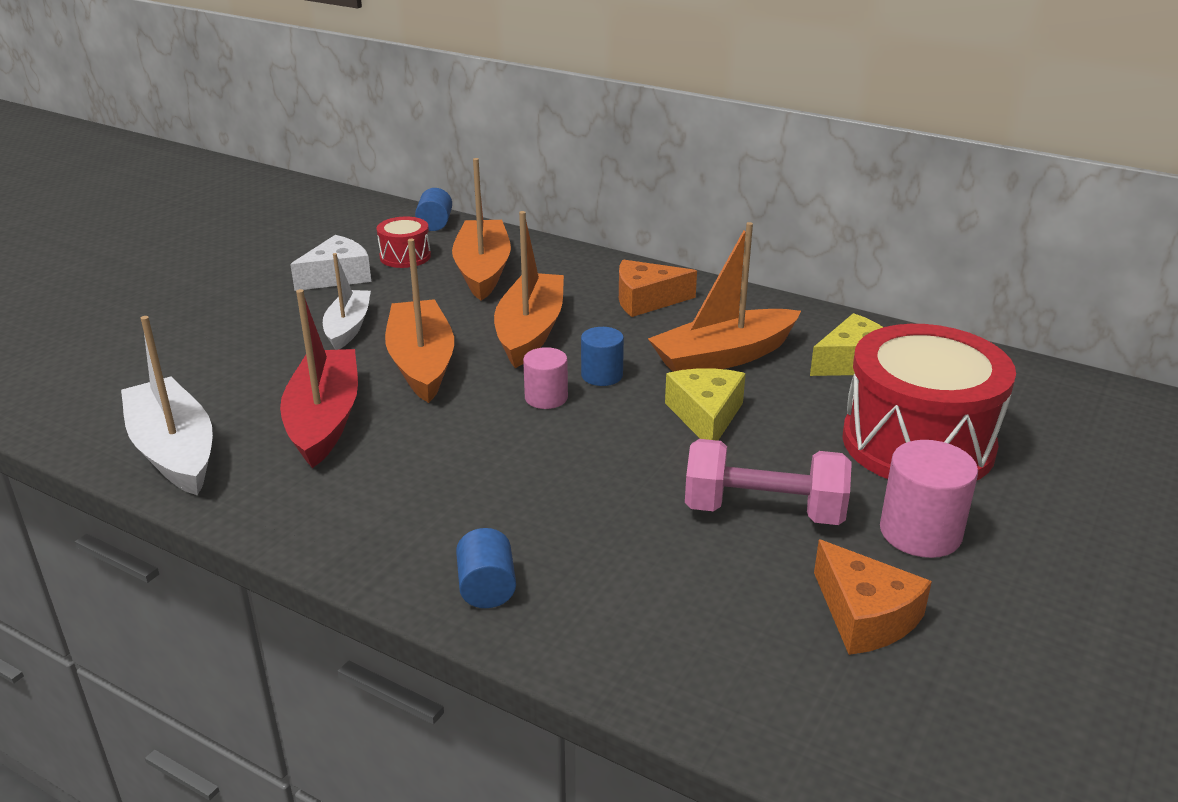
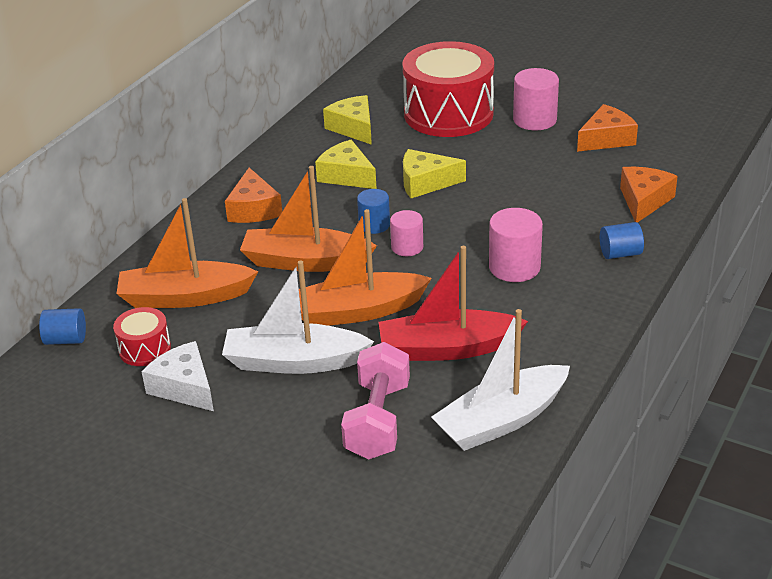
camera: 90 degrees left, 5 degrees up
white boat [323,253,371,350] -> white boat [222,260,374,374], size x1.56
orange boat [648,222,801,372] -> yellow cheese [315,140,377,189]
pink dumbbell [685,439,852,525] -> pink dumbbell moved to [341,342,410,460]
none -> pink cylinder [489,208,543,282]
none -> orange cheese [620,167,678,223]

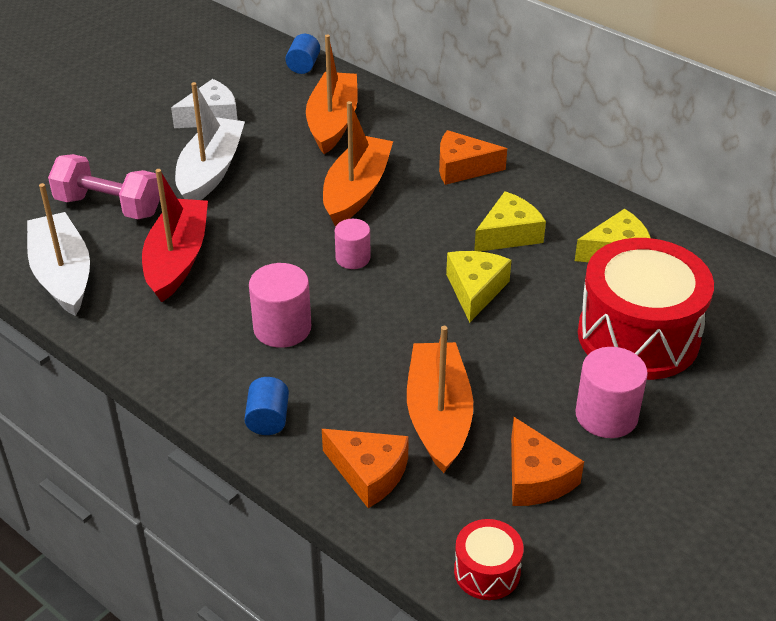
camera: 100 degrees right, 5 degrees up
red drum [113,307,171,366] -> red drum moved to [454,519,523,600]
orange boat [299,209,432,326] -> orange boat moved to [407,326,473,473]
blue cylinder [357,189,390,234] -> none

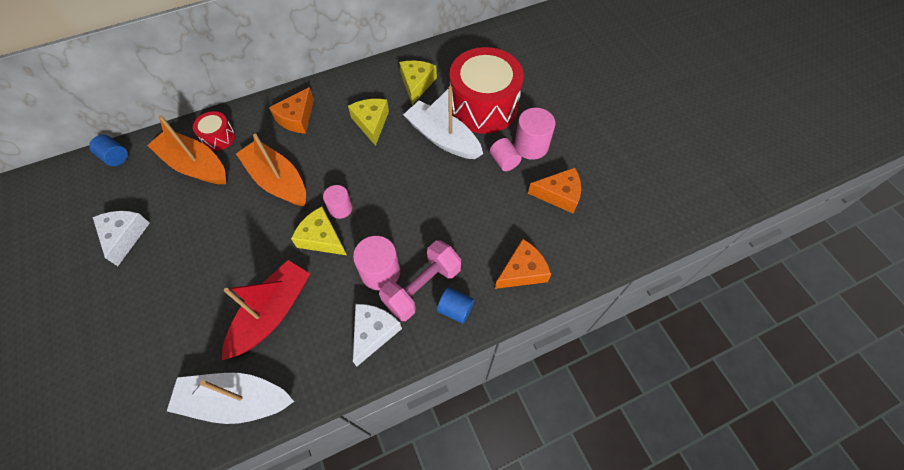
camera: 65 degrees left, 20 degrees up
pink dumbbell [48,154,160,219] -> pink dumbbell moved to [379,240,461,321]
red boat [142,169,208,302] -> red boat turned 90 degrees clockwise [222,260,310,360]
white boat [175,82,245,200] -> white boat moved to [403,86,483,159]
orange boat [407,326,473,473] -> none
yellow cheese [446,251,511,323] -> yellow cheese moved to [291,207,347,255]
red drum [454,519,523,600] -> red drum moved to [193,111,235,151]
none -> white cheese [353,304,402,366]
none -> pink cylinder [490,138,522,171]

